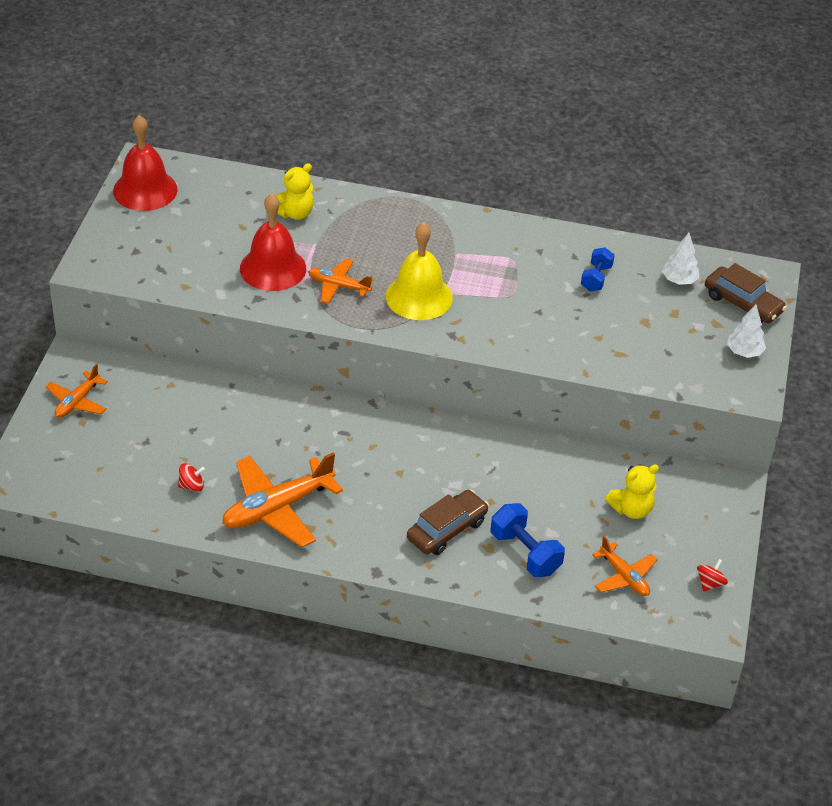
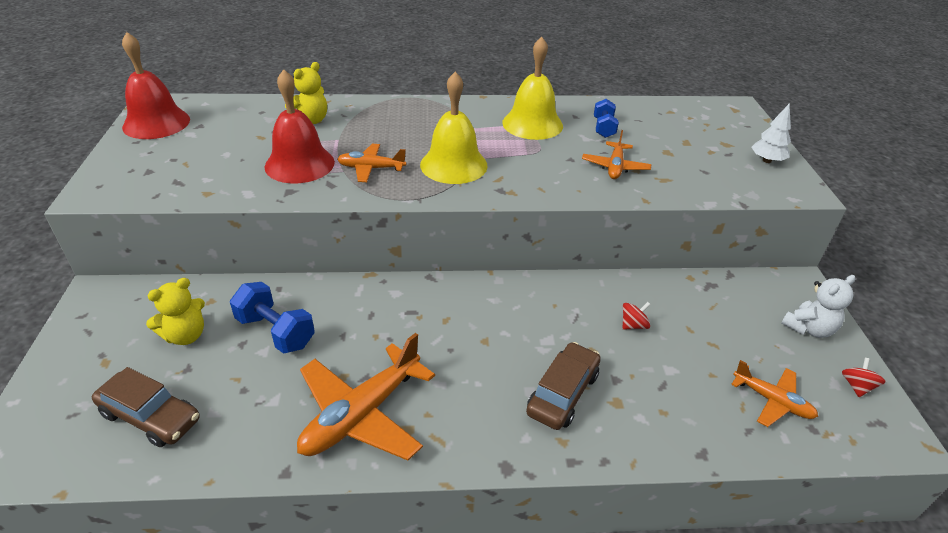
camera: 15 degrees left, 5 degrees down
orange plane [46,364,108,418] -> orange plane moved to [582,130,651,179]
red spinning top [178,463,205,492] -> red spinning top moved to [623,302,651,330]
blue dumbbell [491,503,565,577] -> blue dumbbell moved to [230,282,315,354]
yellow teddy bear [605,465,659,519] -> yellow teddy bear moved to [146,278,205,345]
white tree [662,233,699,285] -> none
brown car [705,263,787,324] -> brown car moved to [92,367,200,447]
none -> yellow bell [502,37,563,140]
none -> white teddy bear [782,275,855,338]

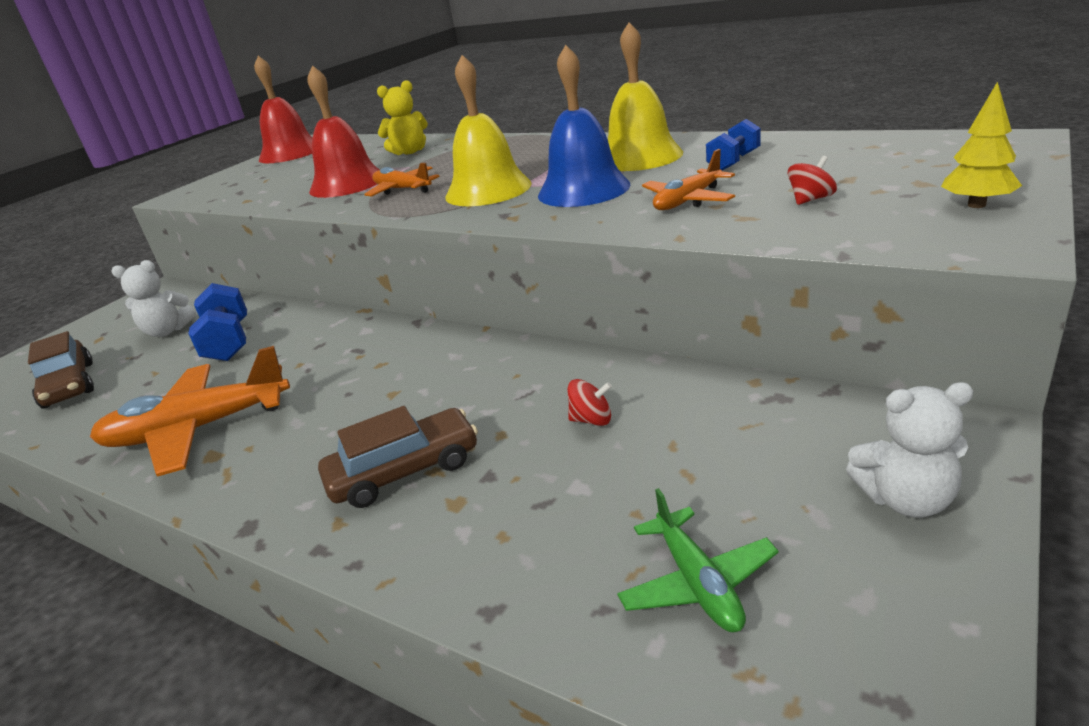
camera: 40 degrees right, 10 degrees down
yellow teddy bear [146,278,205,345] -> white teddy bear [111,260,196,337]
orange plane [731,360,818,427] -> green plane [617,488,779,632]
white tree [751,103,791,163] -> yellow tree [941,81,1022,208]
red spinning top [842,358,886,397] -> red spinning top moved to [788,156,837,205]
none -> blue bell [538,45,630,207]

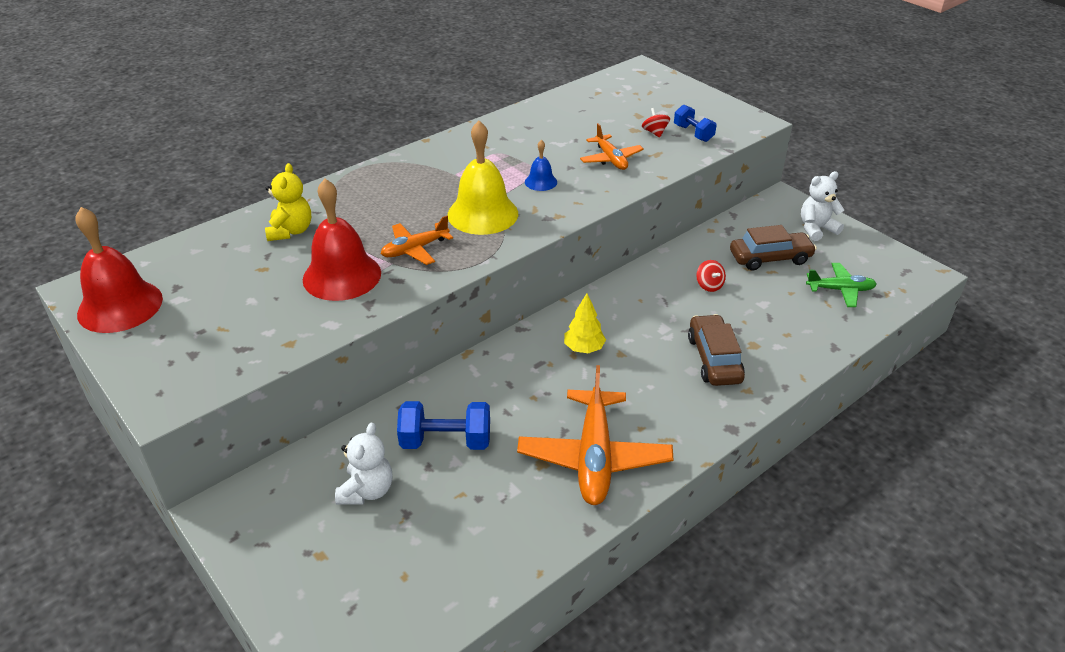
camera: 75 degrees left, 10 degrees up
brown car [28,331,94,409] -> brown car moved to [730,225,817,271]
blue bell [538,45,630,207] -> blue bell [525,140,557,191], size x0.48
red spinning top [567,379,612,426] -> red spinning top turned 135 degrees clockwise [696,260,726,292]
yellow bell [608,22,683,171] -> none
blue dumbbell [706,119,761,171] -> blue dumbbell moved to [674,105,716,142]
white teddy bear [846,382,974,518] -> white teddy bear turned 135 degrees counterclockwise [801,171,844,241]
yellow tree [941,81,1022,208] -> yellow tree moved to [564,293,606,353]

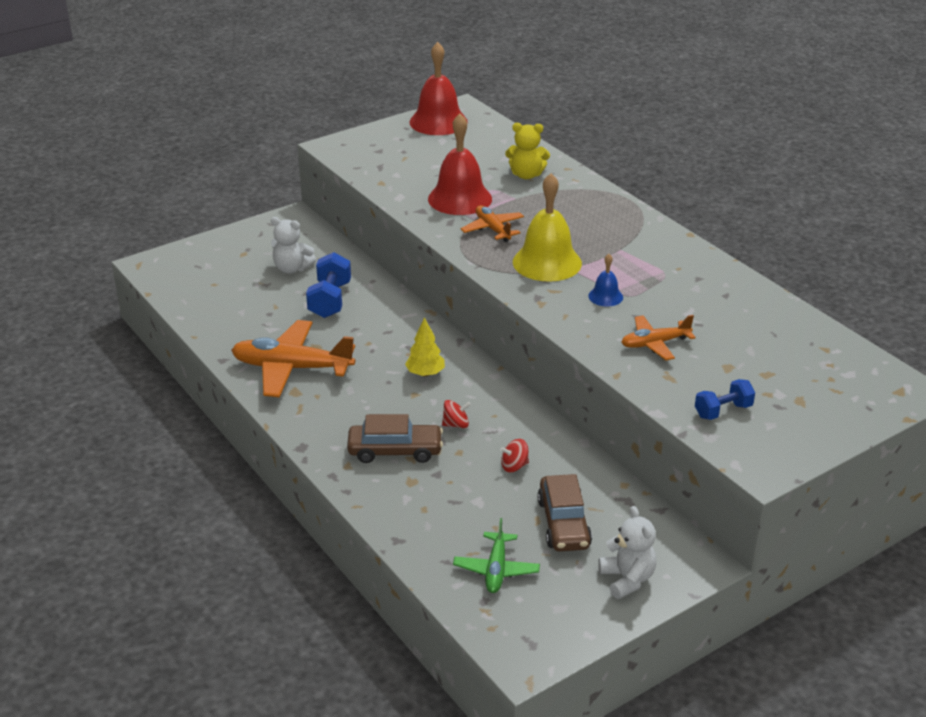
camera: 95 degrees right, 5 degrees down
red spinning top [642,108,670,138] -> red spinning top moved to [442,400,471,428]

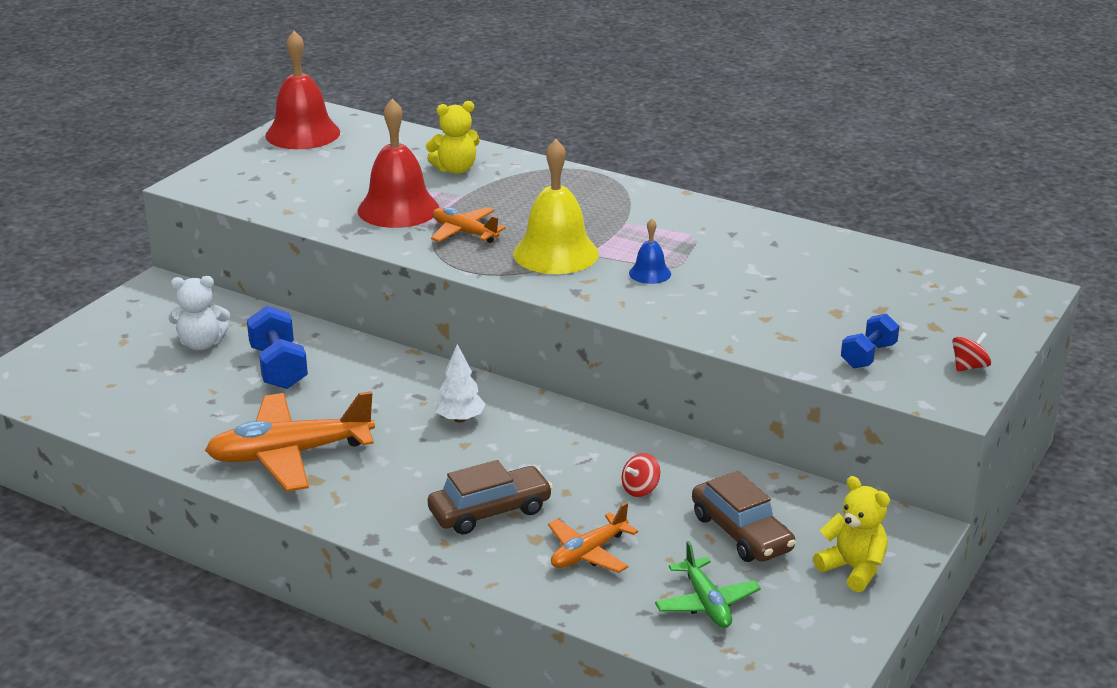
camera: 25 degrees left, 5 degrees down
yellow tree [405,317,445,377] -> white tree [434,344,485,422]
red spinning top [442,400,471,428] -> red spinning top moved to [952,332,991,372]
white teddy bear [598,506,656,599] -> yellow teddy bear [813,476,890,592]
orange plane [621,315,696,360] -> orange plane moved to [548,502,638,573]

